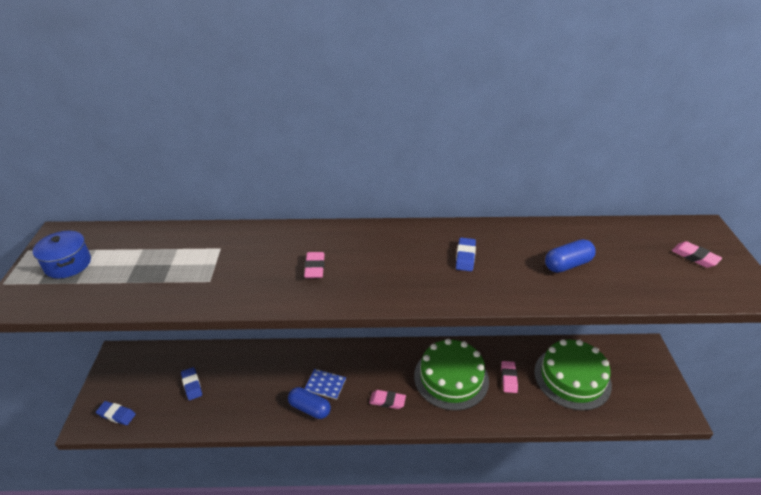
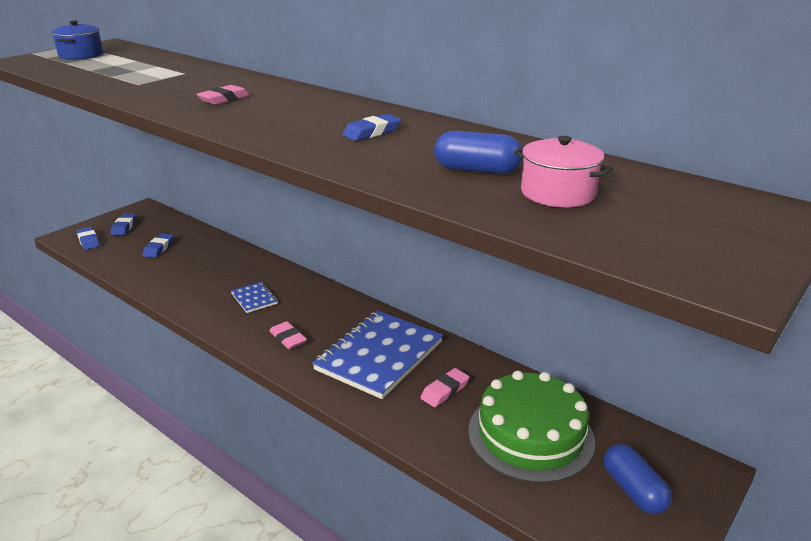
camera: 40 degrees right, 10 degrees down
blue capsule [288,387,331,419] -> blue capsule moved to [604,444,672,514]
green cake [414,339,489,411] -> blue notebook [312,311,443,399]
pink eraser [672,241,722,268] -> none
none -> blue eraser [111,214,136,235]
none -> pink pot [514,136,613,207]

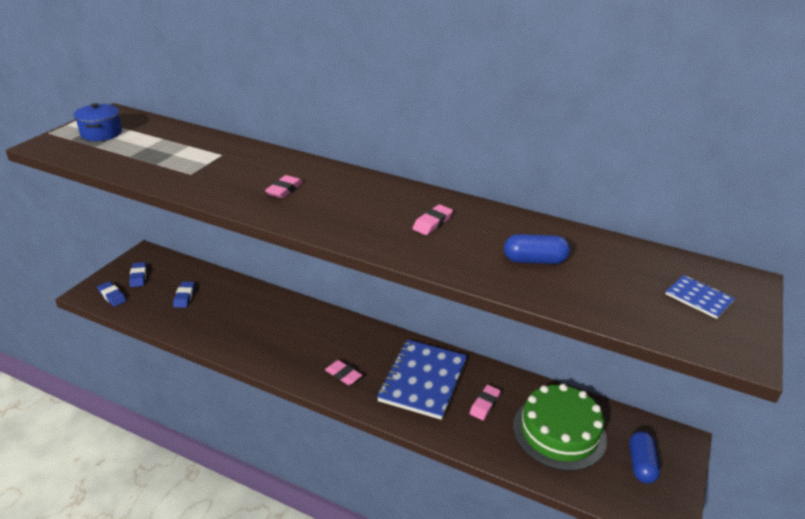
camera: 15 degrees left, 5 degrees up
blue notebook [231,282,278,313] -> blue notebook moved to [666,275,735,319]
blue eraser [342,114,401,141] -> pink eraser [412,204,453,235]
pink pot [514,136,613,207] -> none
blue capsule [604,444,672,514] -> blue capsule turned 45 degrees clockwise [629,431,660,484]

